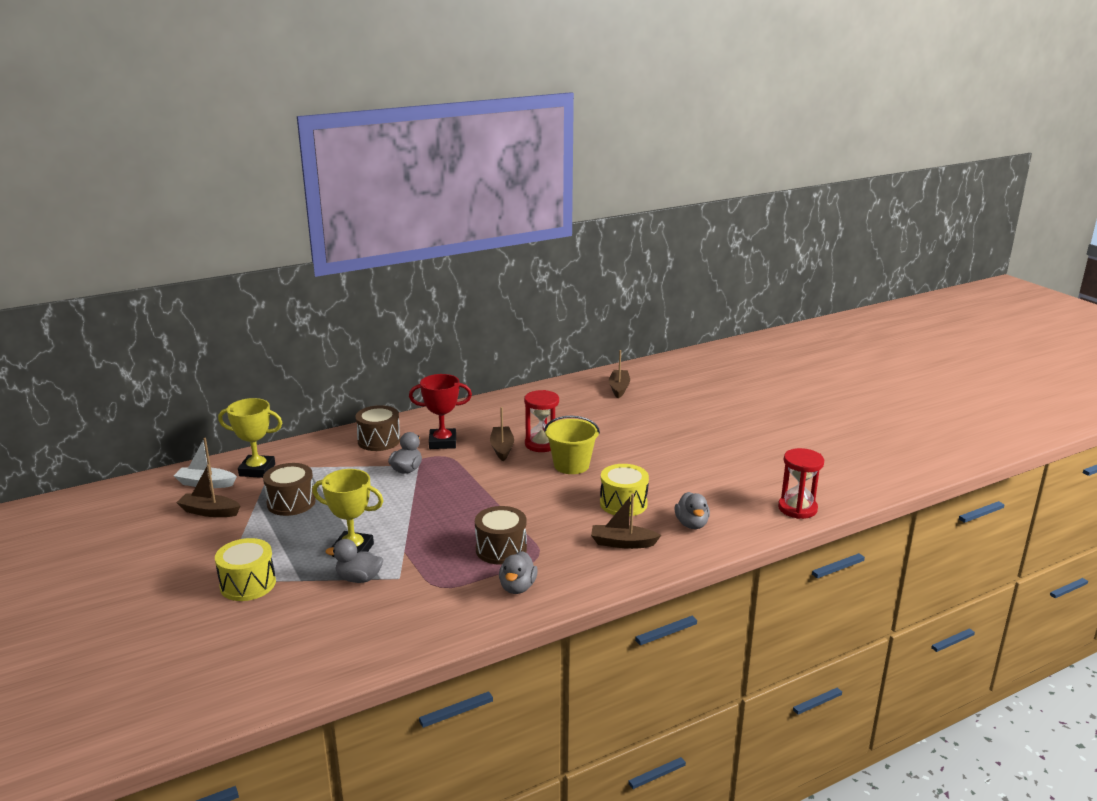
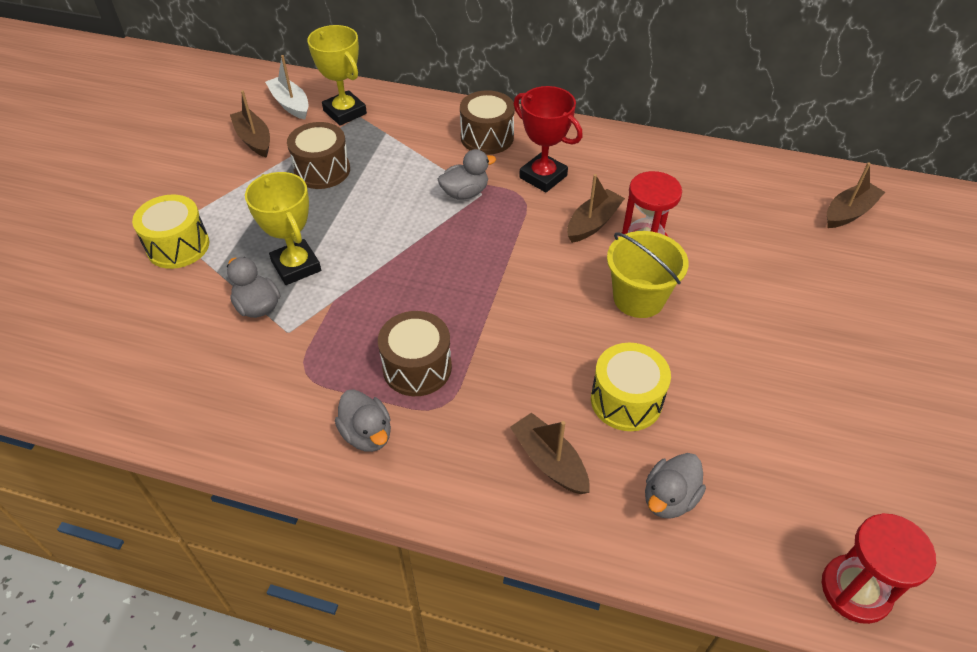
camera: 45 degrees right, 25 degrees up
grey duck [499,551,538,594] -> grey duck turned 90 degrees counterclockwise [335,389,391,452]

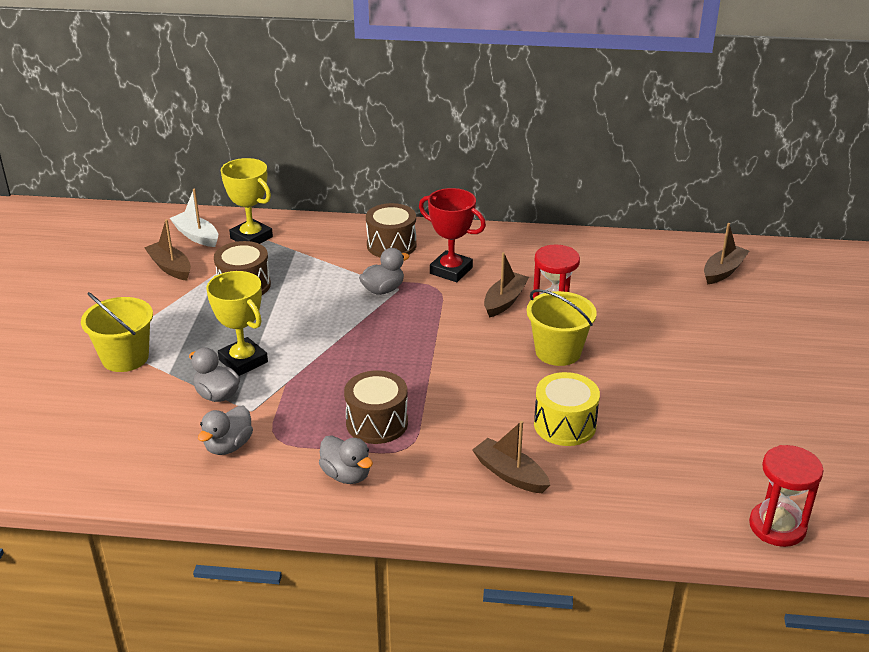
camera: 10 degrees left, 15 degrees down
yellow drum [132,194,209,269] -> yellow bucket [81,292,153,372]
grey duck [645,453,706,519] -> grey duck moved to [198,406,253,455]

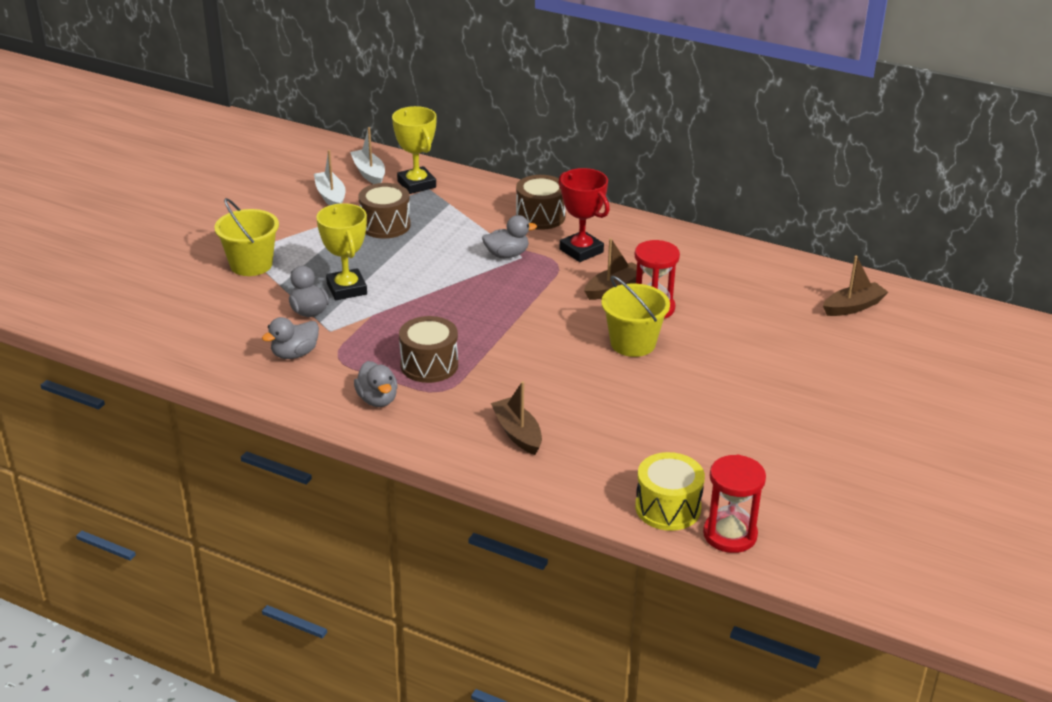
camera: 20 degrees right, 0 degrees up
brown boat [144,219,191,281] -> white boat [314,150,345,206]
yellow drum [534,372,600,446] -> yellow drum moved to [635,452,705,531]

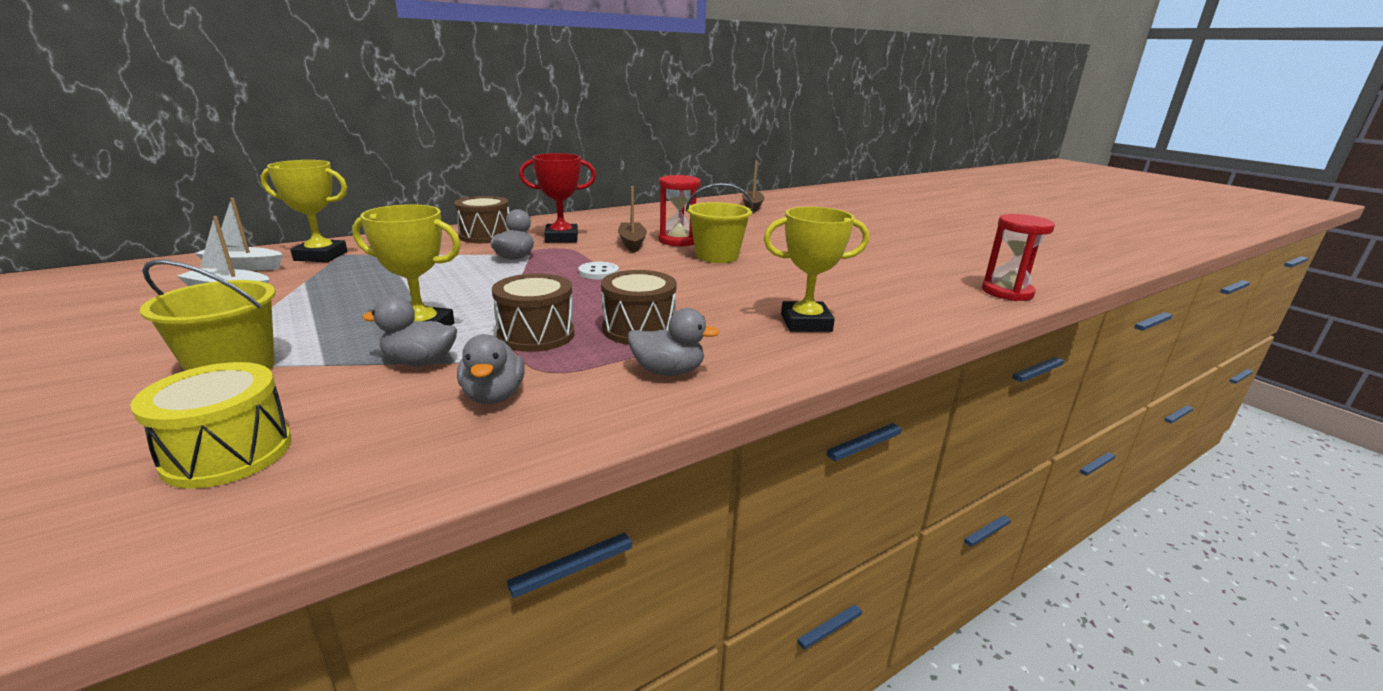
camera: 60 degrees left, 10 degrees down
brown drum [358,183,411,239] -> brown drum moved to [492,273,575,352]
brown boat [491,381,542,455] -> yellow trophy [764,207,869,332]
yellow drum [635,452,705,531] -> yellow drum moved to [130,362,291,489]
none -> white button [579,262,619,279]

